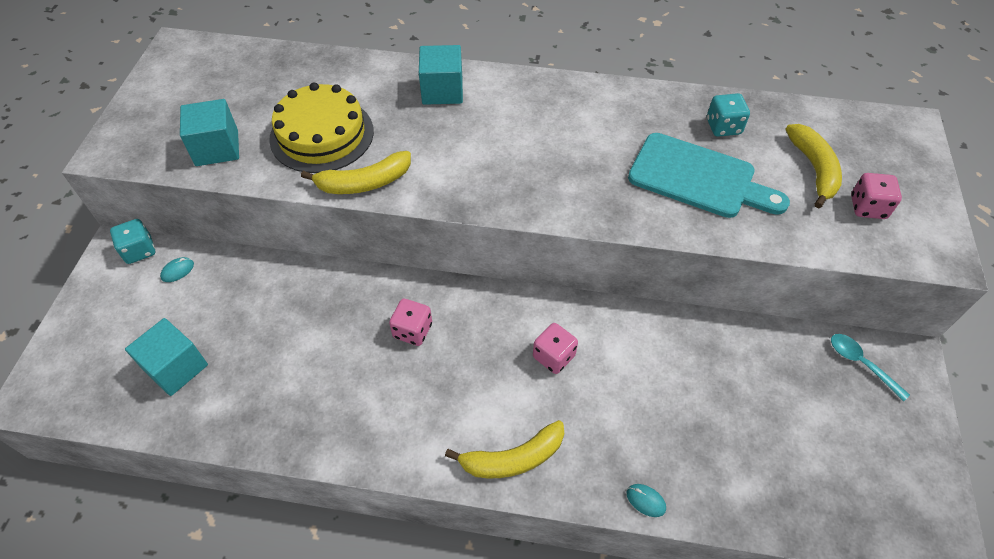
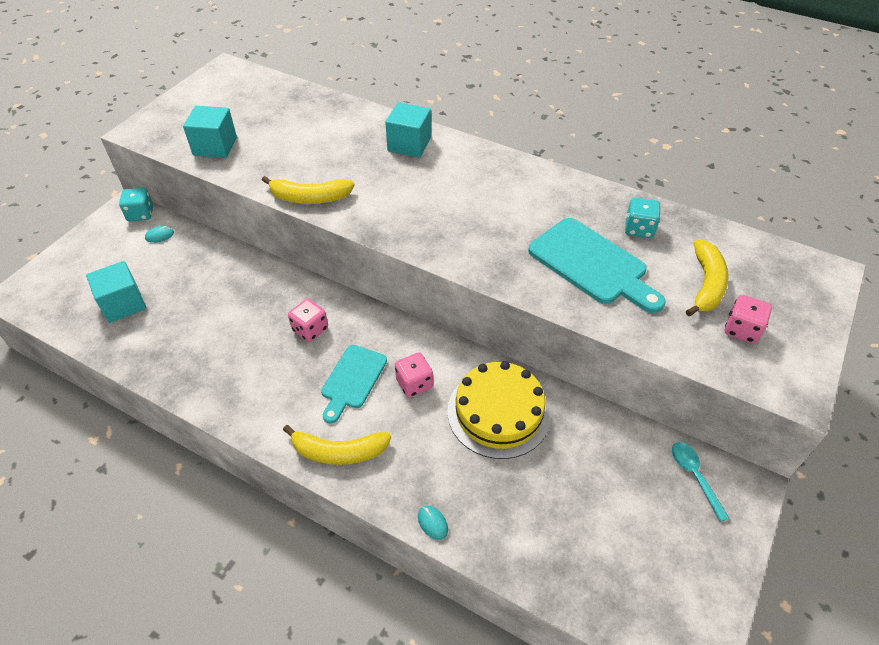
camera: 20 degrees right, 5 degrees down
yellow cake [269,82,374,173] -> yellow cake moved to [448,361,551,459]
none -> turquoise cutting board [321,345,387,424]

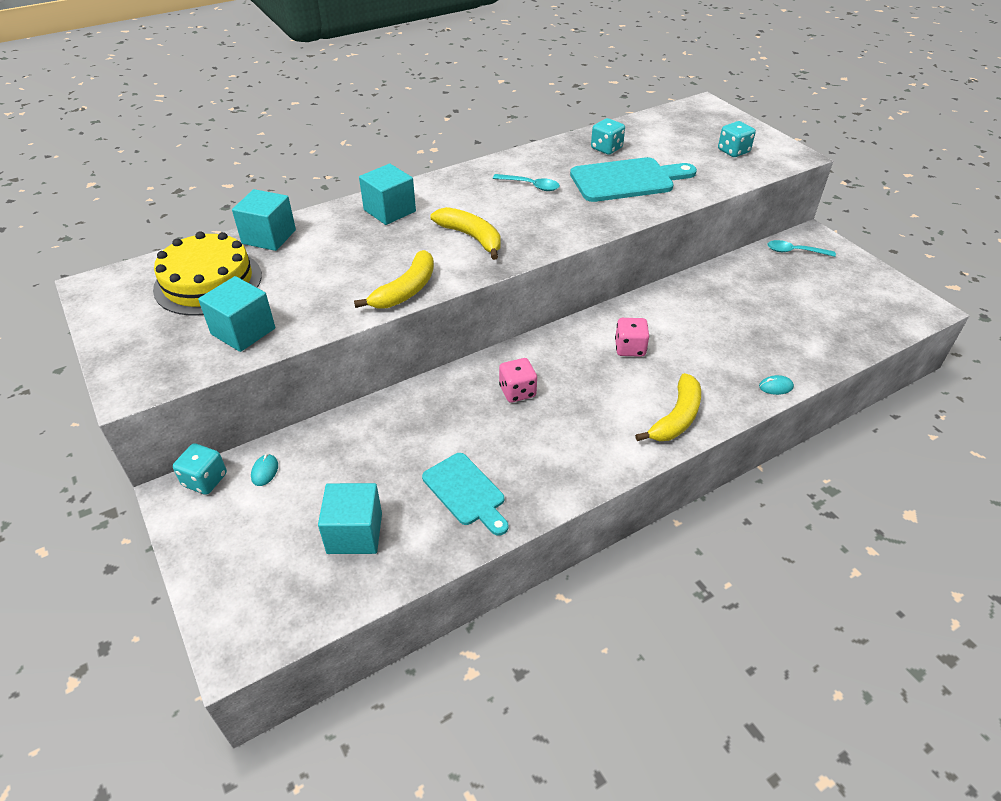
camera: 60 degrees left, 5 degrees down
turquoise cutting board [321,345,387,424] -> turquoise cutting board moved to [422,453,508,536]
yellow cake [448,361,551,459] -> yellow cake moved to [153,231,262,316]
yellow banana [686,240,729,316] -> yellow banana moved to [431,207,501,260]
pink dice [725,295,772,344] -> turquoise dice [718,121,756,157]
none -> turquoise cube [232,189,296,251]
none -> turquoise spoon [493,174,560,191]

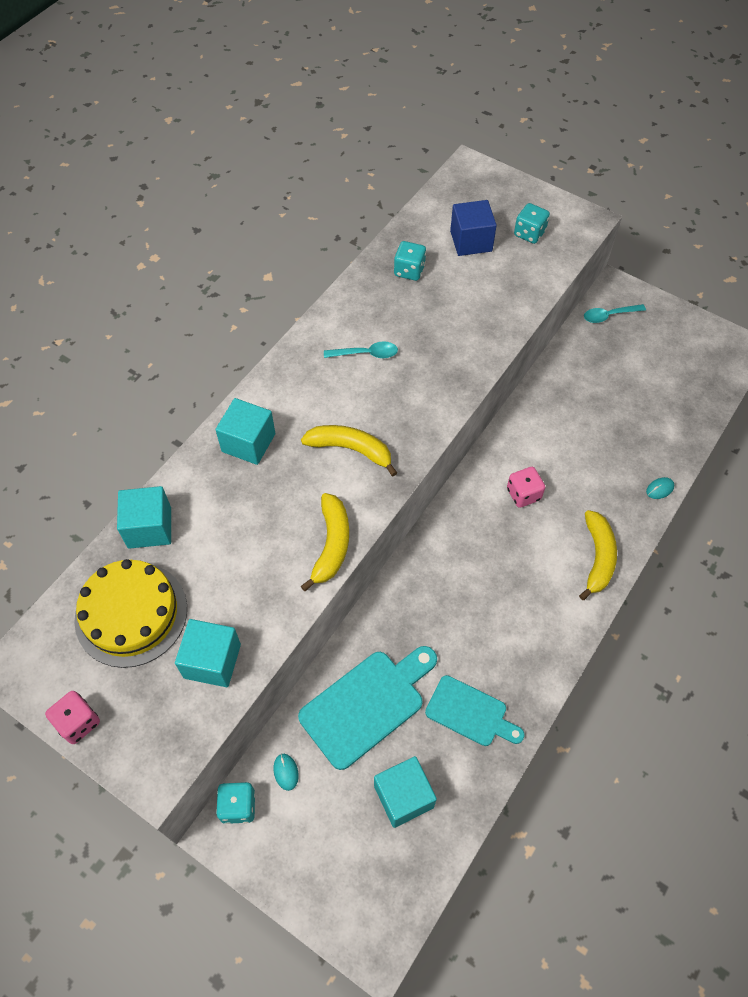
camera: 25 degrees left, 15 degrees up
pink dice [499,358,537,403] -> pink dice moved to [45,691,100,744]
turquoise cutting board [570,157,697,202] -> turquoise cutting board moved to [298,646,437,770]
none -> blue cube [450,200,497,256]

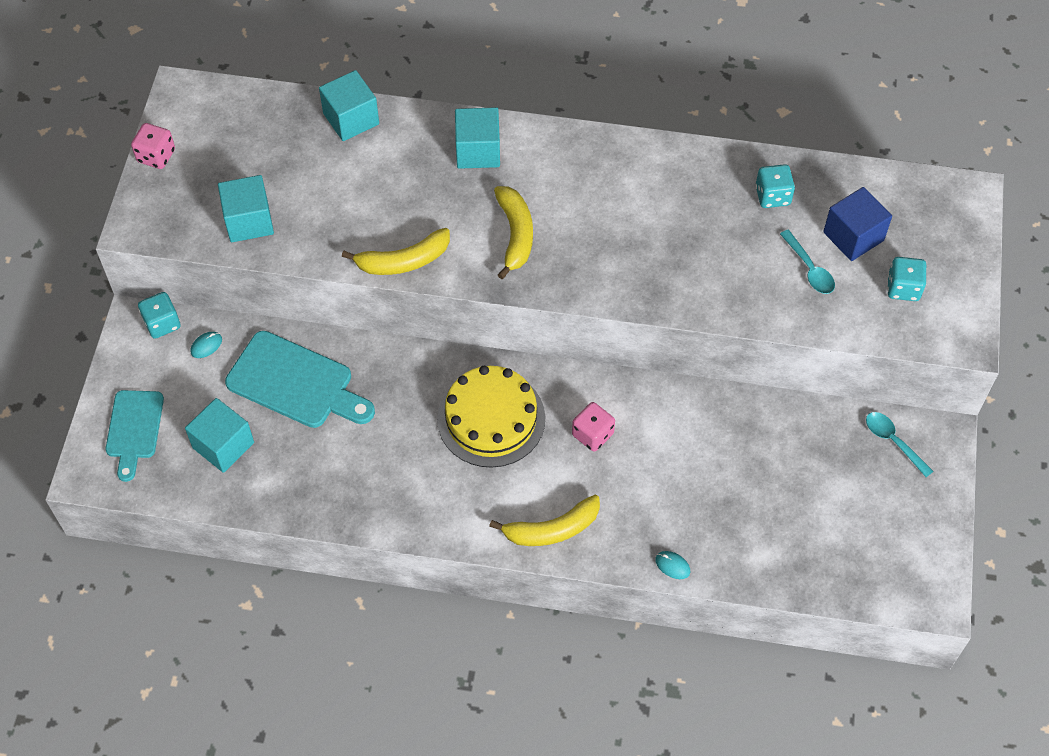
camera: 65 degrees right, 0 degrees up
yellow cake [74,559,187,668] -> yellow cake moved to [437,366,545,468]
turquoise spoon [324,342,398,358] -> turquoise spoon moved to [780,230,835,294]
turquoise cutting board [425,675,525,746] -> turquoise cutting board moved to [105,390,164,482]

